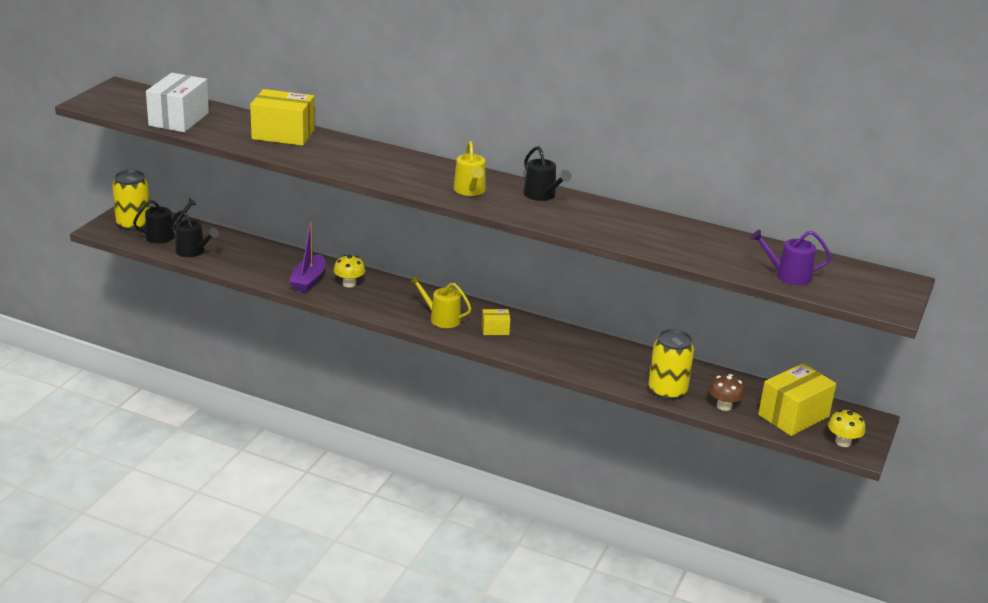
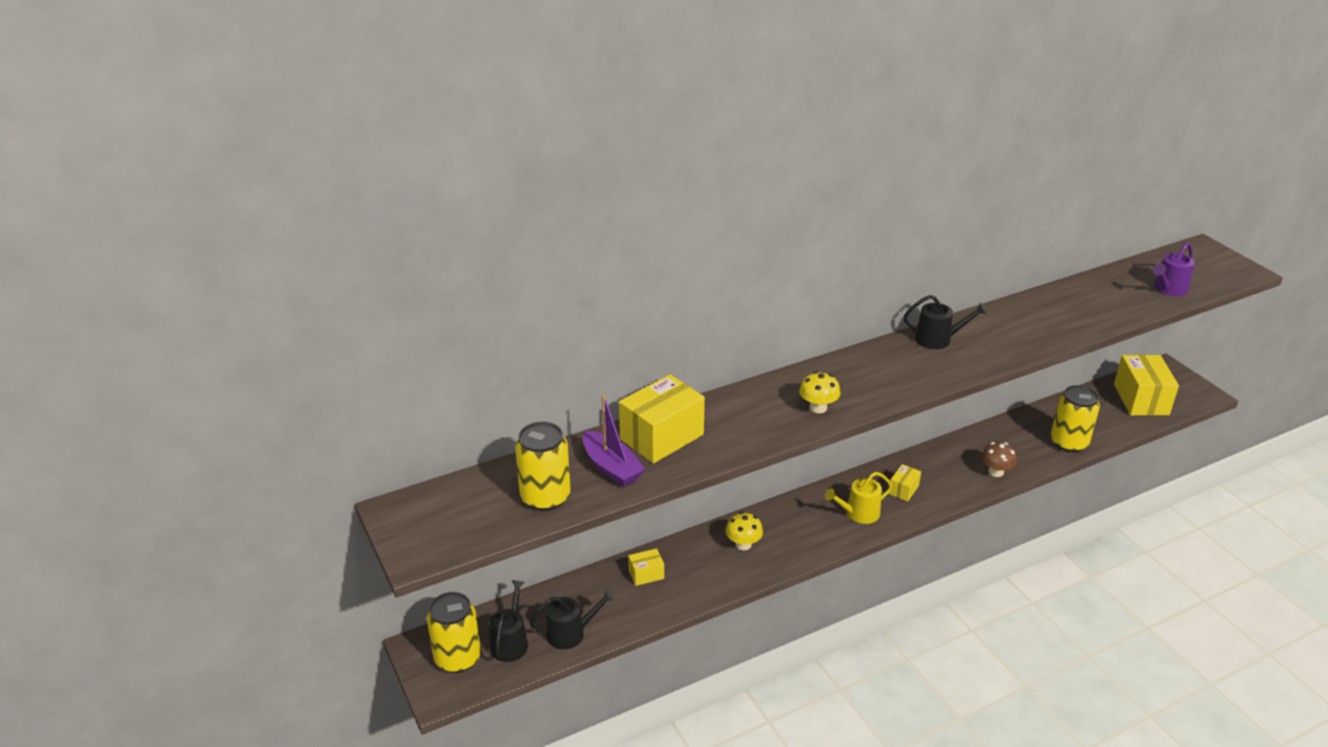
camera: 50 degrees left, 5 degrees up
white box [146,73,209,132] -> yellow can [515,422,571,511]
purple boat [289,222,325,293] -> purple boat moved to [583,394,645,487]
yellow watering can [453,141,486,196] -> none
brown mushroom [709,374,745,411] -> brown mushroom moved to [981,442,1017,477]
yellow mushroom [828,410,865,447] -> yellow mushroom moved to [799,371,840,413]
none -> yellow box [628,548,664,586]

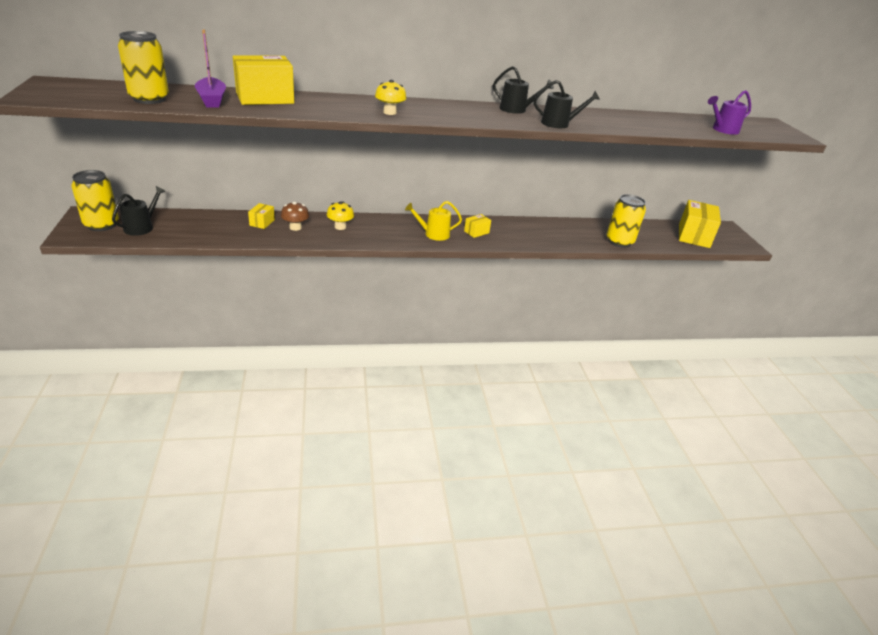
camera: 15 degrees right, 0 degrees up
black watering can [529,589,615,650] -> black watering can moved to [534,80,600,128]
yellow box [628,548,664,586] -> yellow box turned 75 degrees counterclockwise [248,203,275,229]
brown mushroom [981,442,1017,477] -> brown mushroom moved to [281,202,309,231]

